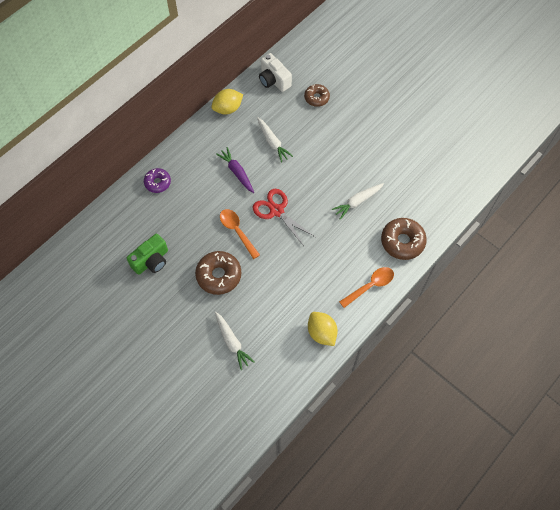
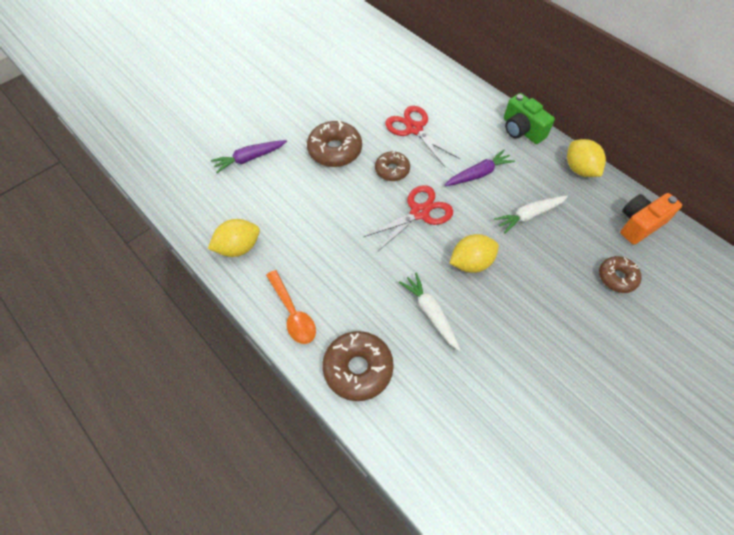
camera: 95 degrees right, 5 degrees down
green camera [127,234,168,275] -> green camera moved to [504,93,555,144]
purple donut [144,168,171,193] -> none
white carrot [215,312,254,370] -> purple carrot [211,140,287,173]
orange spoon [220,209,260,259] -> brown donut [375,151,410,181]
white camera [259,53,292,92] -> orange camera [620,193,682,245]
none -> red scissors [385,106,460,167]
none -> yellow lemon [450,234,499,273]

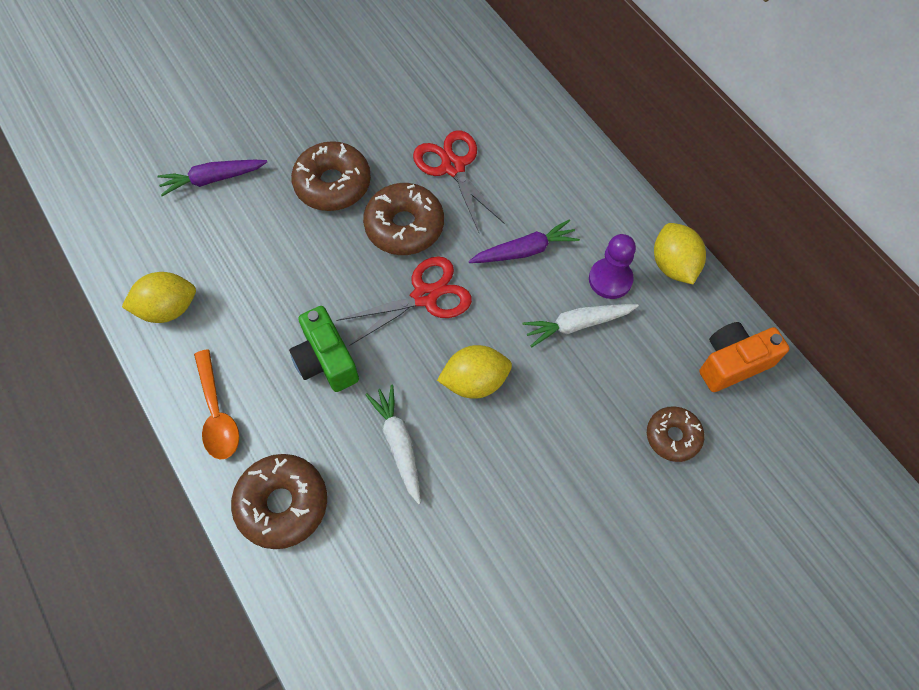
camera: 10 degrees right, 5 degrees up
brown donut [375,151,410,181] -> brown donut [363,183,444,255], size x1.60
green camera [504,93,555,144] -> green camera moved to [289,306,359,392]
none -> purple pawn [589,234,636,299]

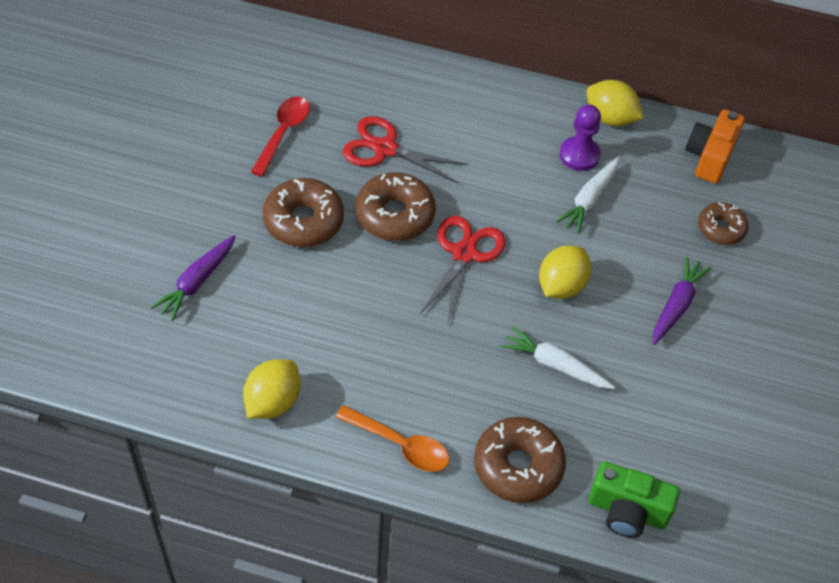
camera: 45 degrees left, 10 degrees down
green camera [289,306,359,392] -> green camera moved to [589,461,680,538]
purple carrot [469,219,580,263] -> purple carrot moved to [653,256,711,345]
none -> red spoon [251,96,310,177]

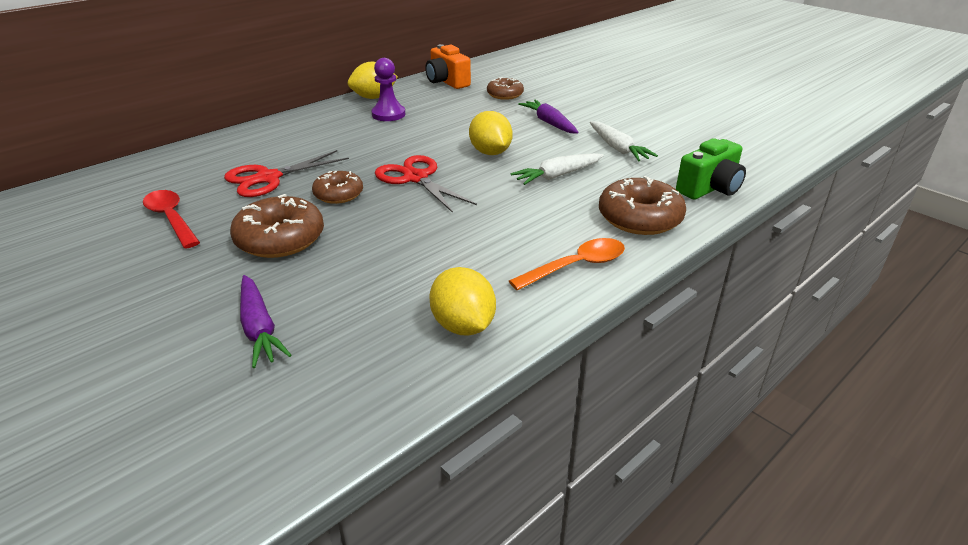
camera: 55 degrees left, 20 degrees down
brown donut [355,173,436,241] -> brown donut [312,171,363,204], size x0.63
white carrot [556,157,619,234] -> white carrot moved to [590,121,658,161]

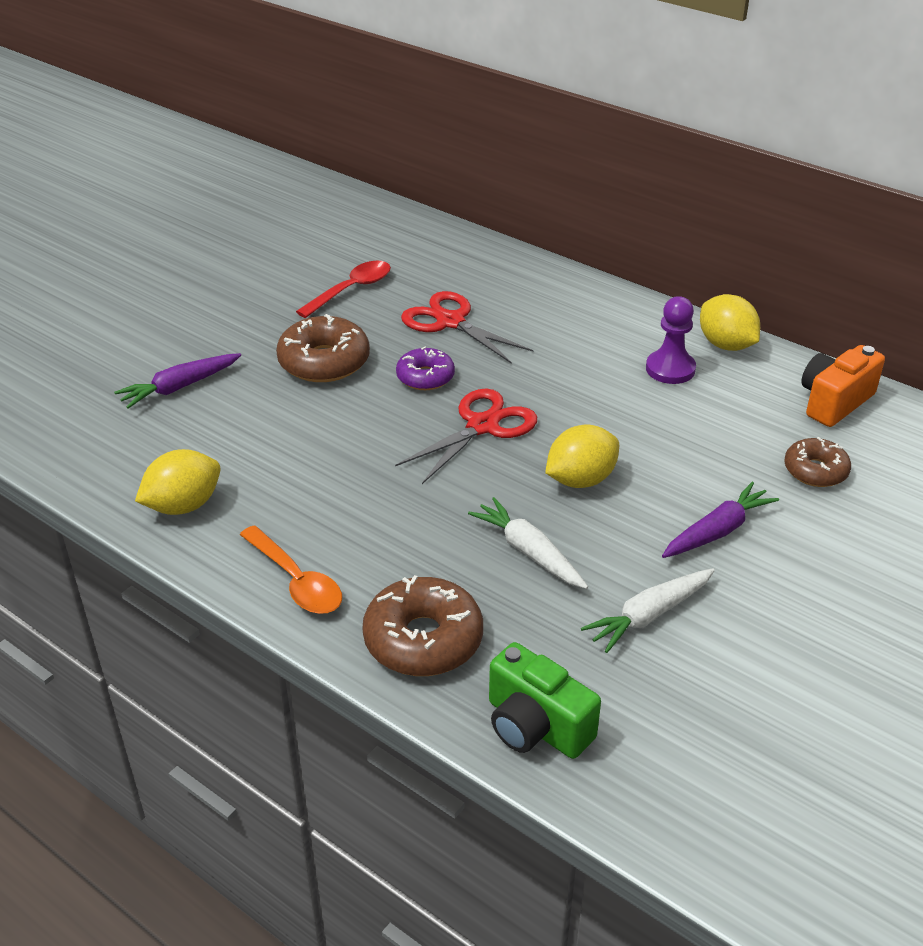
camera: 80 degrees right, 5 degrees up
brown donut [312,171,363,204] -> purple donut [396,347,455,390]

